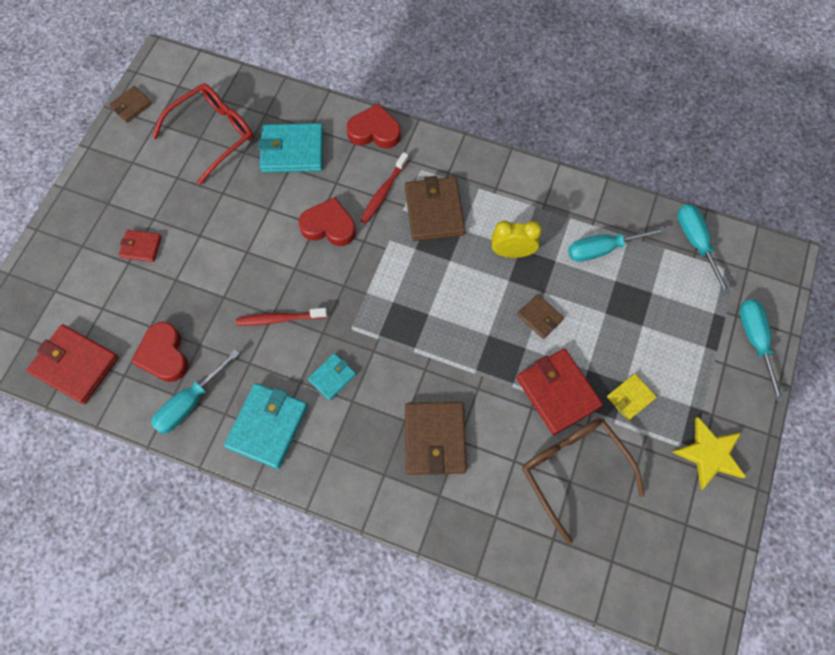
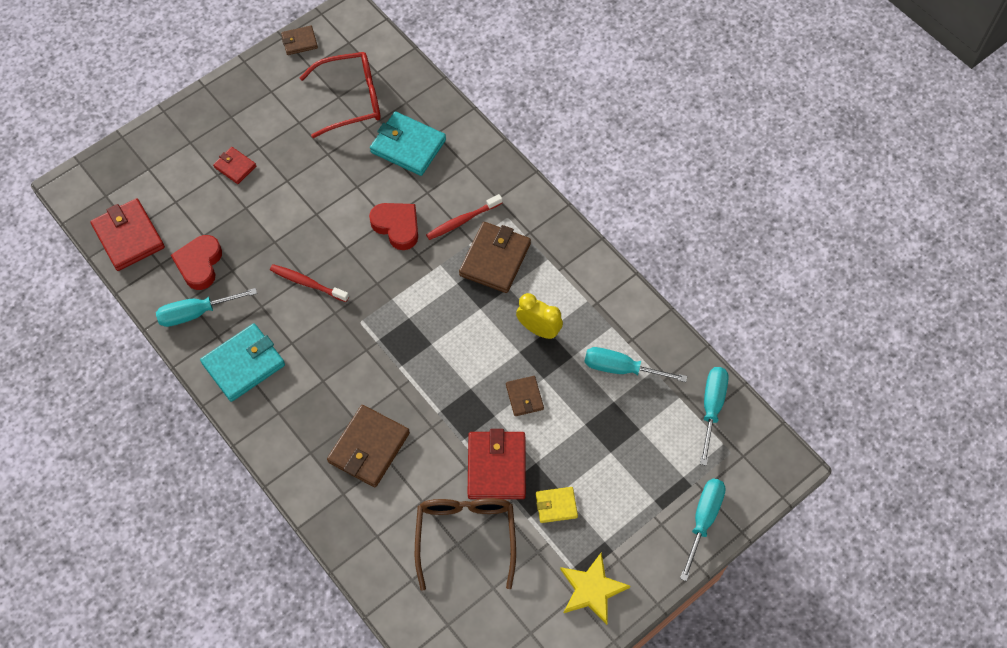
camera: 30 degrees right, 5 degrees down
turquoise wallet [308,353,356,400] -> none
red heart [347,103,401,148] -> none

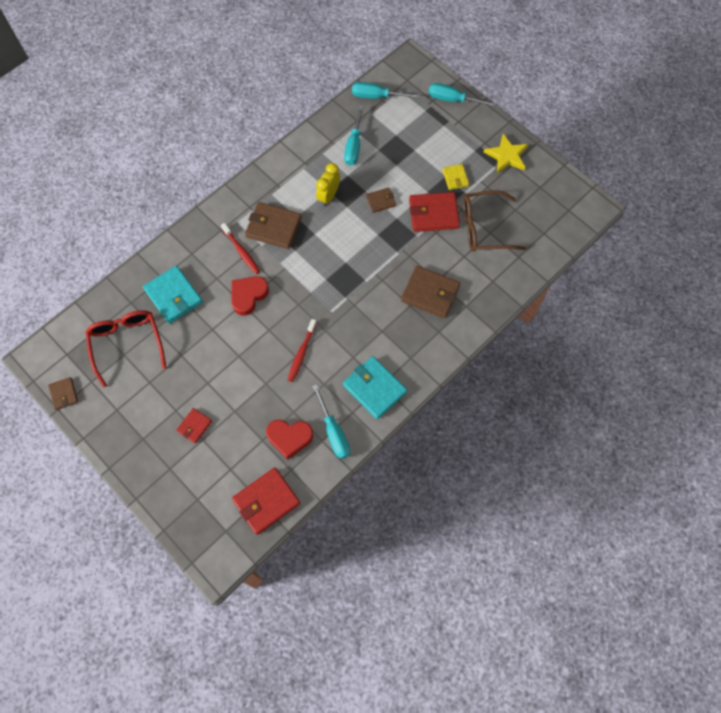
camera: 95 degrees left, 5 degrees up
turquoise wallet [370,111,446,176] -> turquoise wallet turned 60 degrees counterclockwise [143,266,203,324]

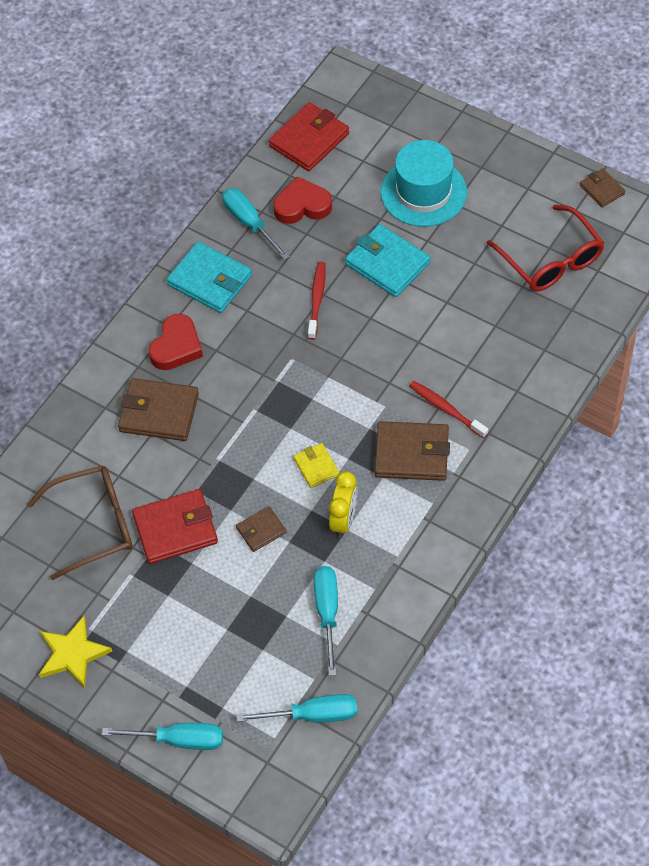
camera: 170 degrees right, 10 degrees down
turquoise wallet [143,266,203,324] -> turquoise wallet moved to [345,224,431,297]
red wallet [176,408,212,444] -> turquoise hat [381,140,467,227]
red heart [231,276,269,316] -> red heart moved to [148,314,203,370]
yellow wallet [443,164,469,190] -> yellow wallet moved to [293,443,339,488]

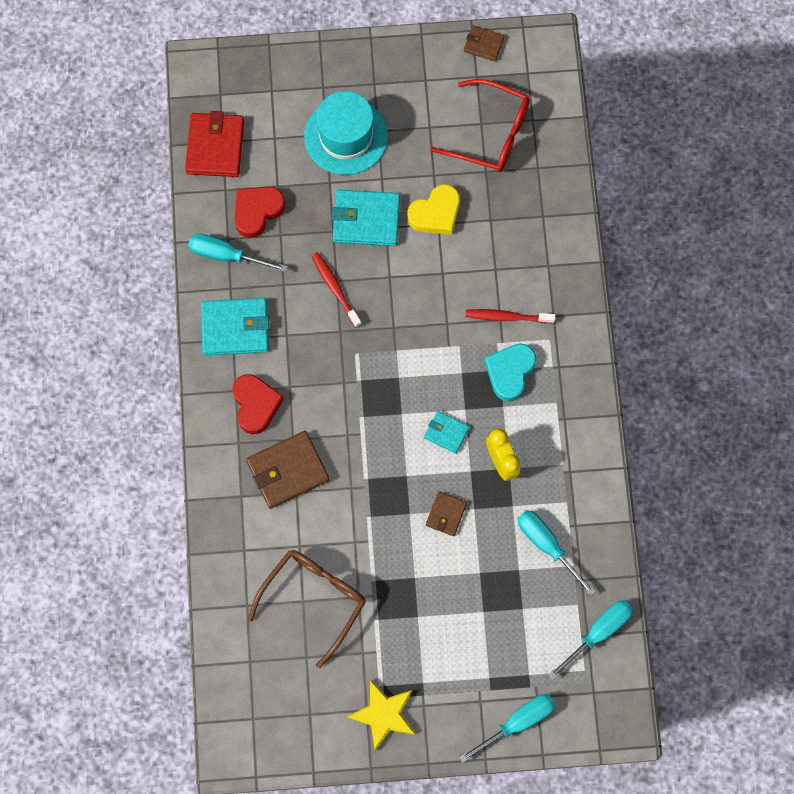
camera: 40 degrees left, 15 degrees up
red wallet [132,489,218,564] -> none
yellow wallet [293,443,339,488] -> turquoise wallet [424,411,470,454]
brown wallet [375,421,450,481] -> turquoise heart [484,344,536,401]
none -> yellow heart [407,185,460,235]

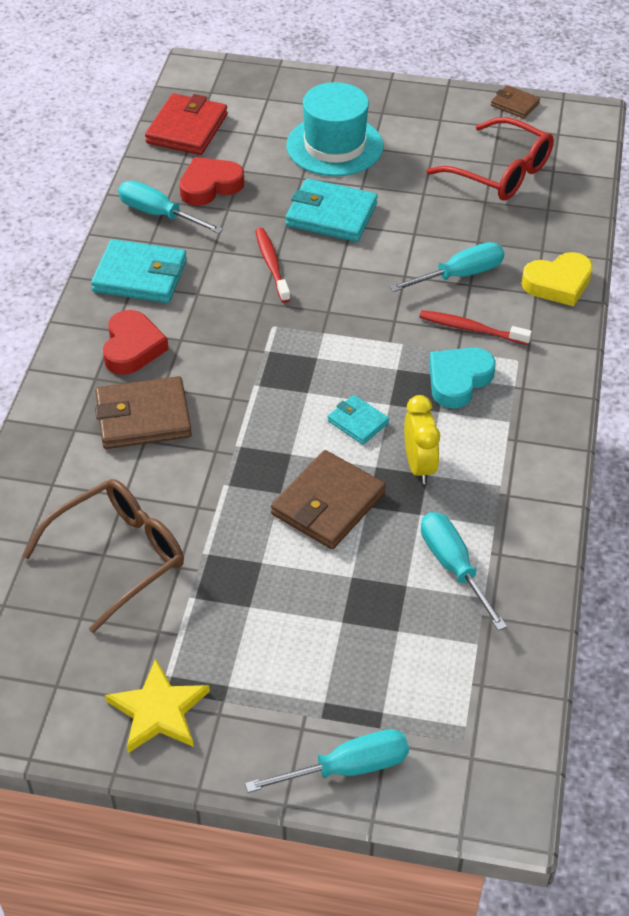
camera: 15 degrees right, 25 degrees down
yellow heart [407,185,460,235] -> yellow heart moved to [521,252,593,306]
brown wallet [426,491,467,536] -> brown wallet [271,450,386,549], size x1.82
turquoise screwdriver [548,600,633,680] -> turquoise screwdriver moved to [390,242,505,292]

